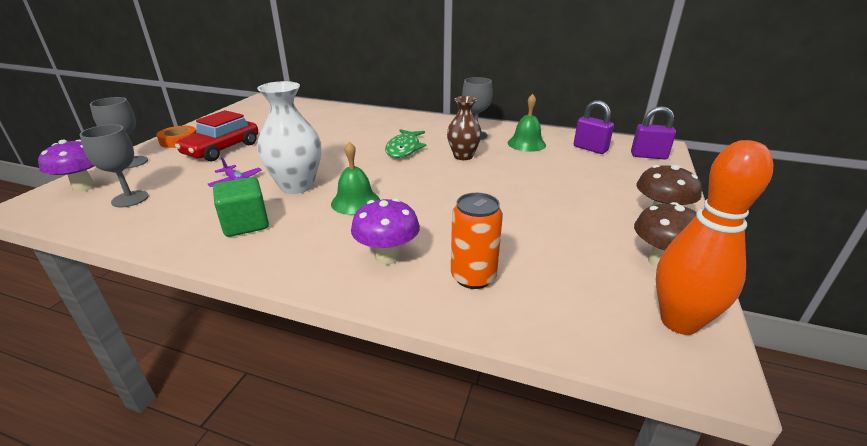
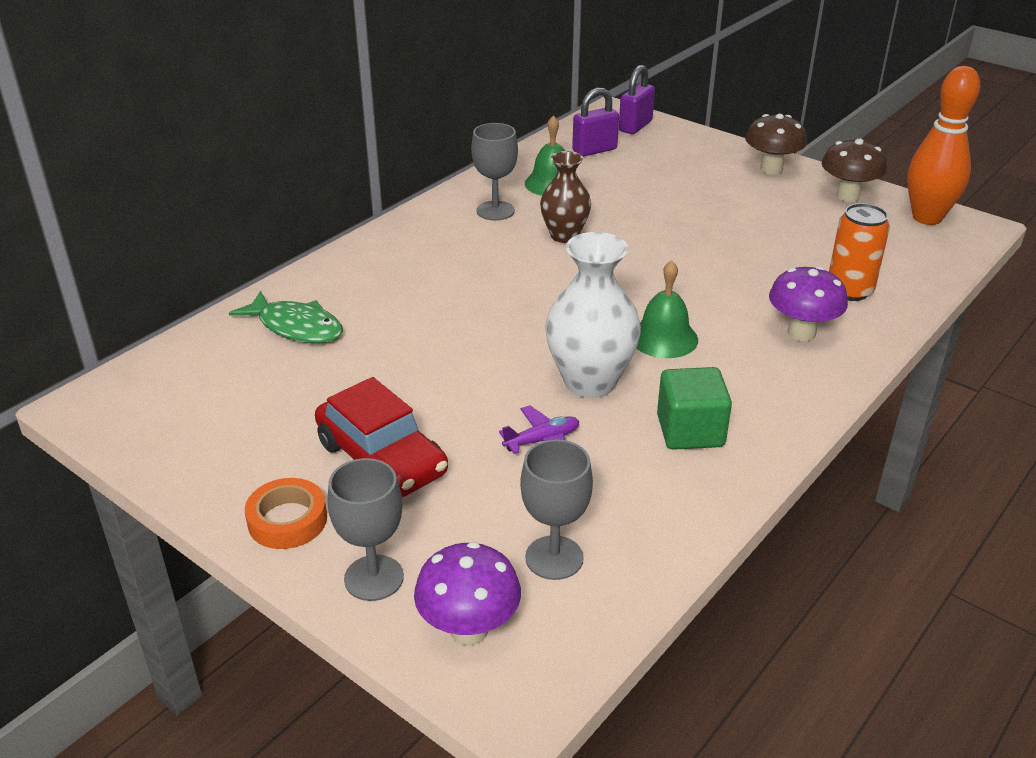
camera: 70 degrees left, 5 degrees up
green fish [385,129,426,158] -> green fish moved to [229,290,343,343]

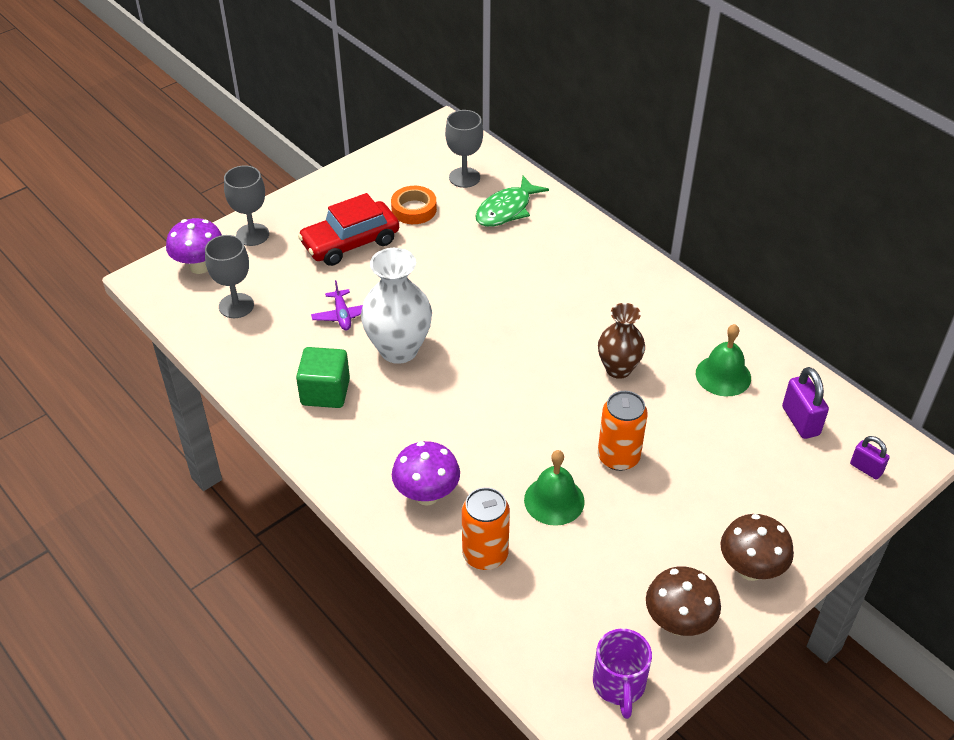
camera: 100 degrees right, 10 degrees up
orange tape [245,478,327,549] -> orange tape moved to [391,186,437,224]
grey goblet [471,123,518,221] -> grey goblet moved to [445,110,483,188]
purple padlock [619,65,655,134] -> purple padlock [850,436,890,480], size x0.64
green bell [637,260,698,358] -> green bell moved to [524,450,585,526]
orange bowling pin [907,66,980,225] -> purple mug [593,628,652,719]
none -> orange can [598,391,648,471]

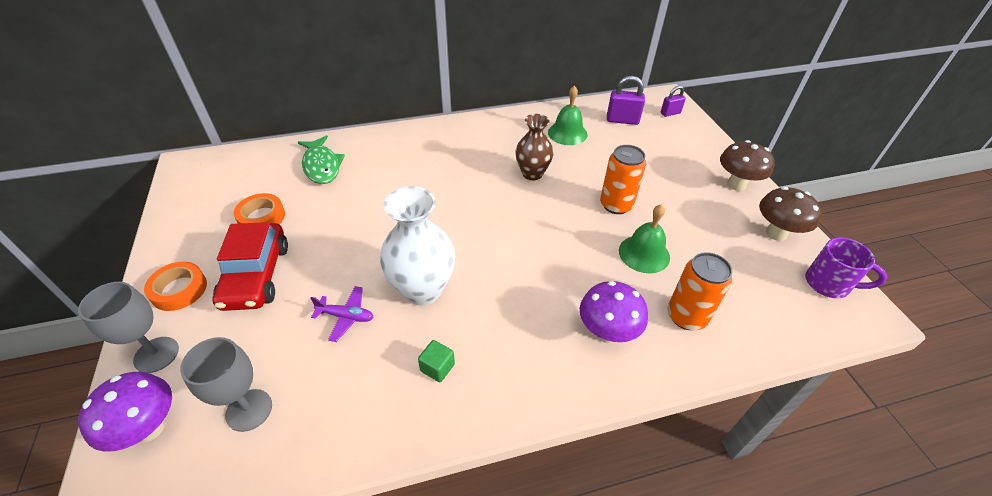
camera: 65 degrees left, 0 degrees up
green cube [296,347,350,408] -> green cube [418,340,455,382], size x0.55
grey goblet [445,110,483,188] -> none
none -> orange tape [144,261,207,311]

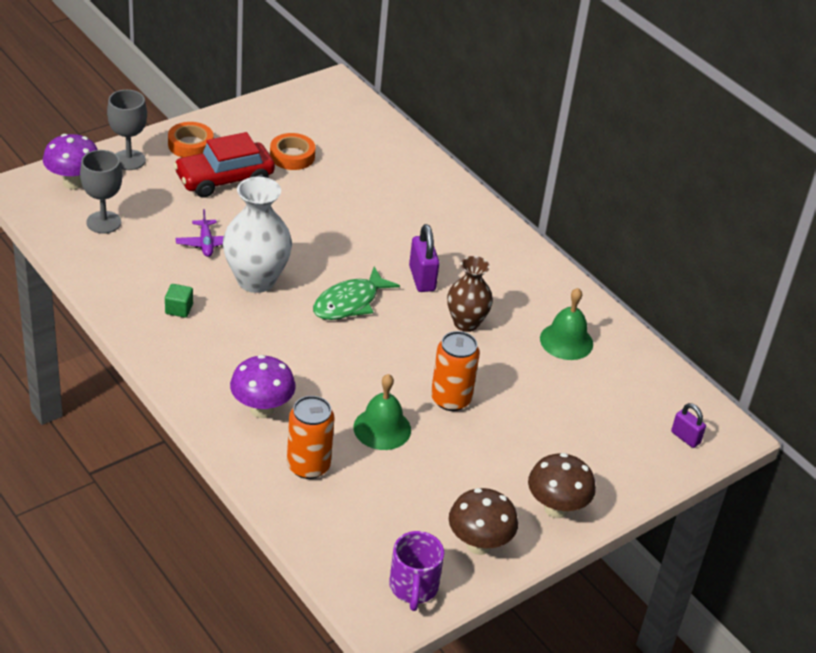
camera: 65 degrees right, 5 degrees down
green fish [298,135,345,184] -> green fish moved to [313,267,400,320]
purple padlock [607,76,645,125] -> purple padlock moved to [409,224,440,292]

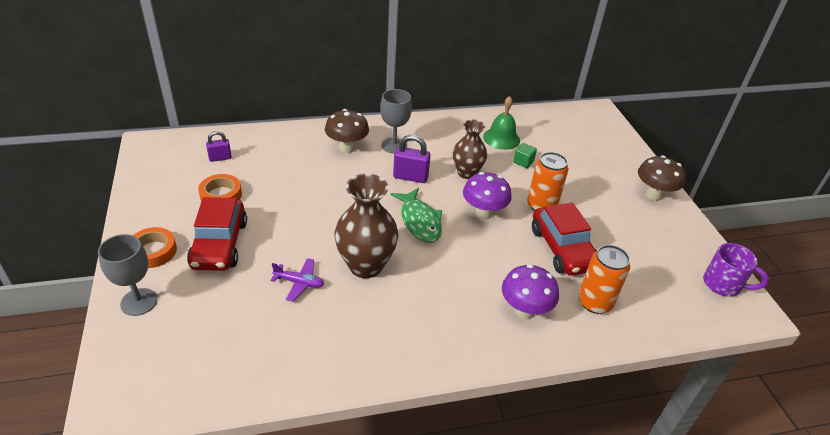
camera: 65 degrees left, 0 degrees up
purple mushroom [43,134,98,189] -> purple mushroom moved to [463,172,512,220]
grey goblet [80,150,122,234] -> grey goblet moved to [380,89,412,154]
green cube [165,284,193,318] -> green cube moved to [513,143,537,168]
white vase [223,177,292,293] -> brown vase [335,174,399,278]
green bell [354,374,411,450] -> red car [532,203,597,276]
brown mushroom [449,488,518,555] -> brown mushroom moved to [325,109,369,153]
purple padlock [671,403,706,448] -> purple padlock moved to [206,131,232,162]

